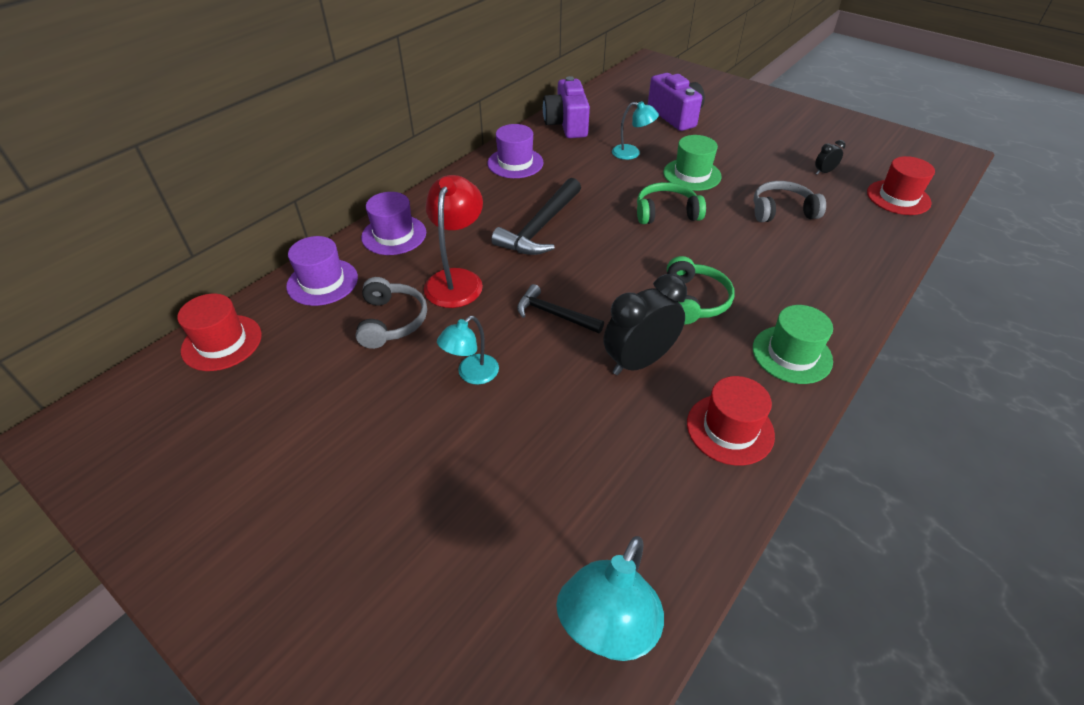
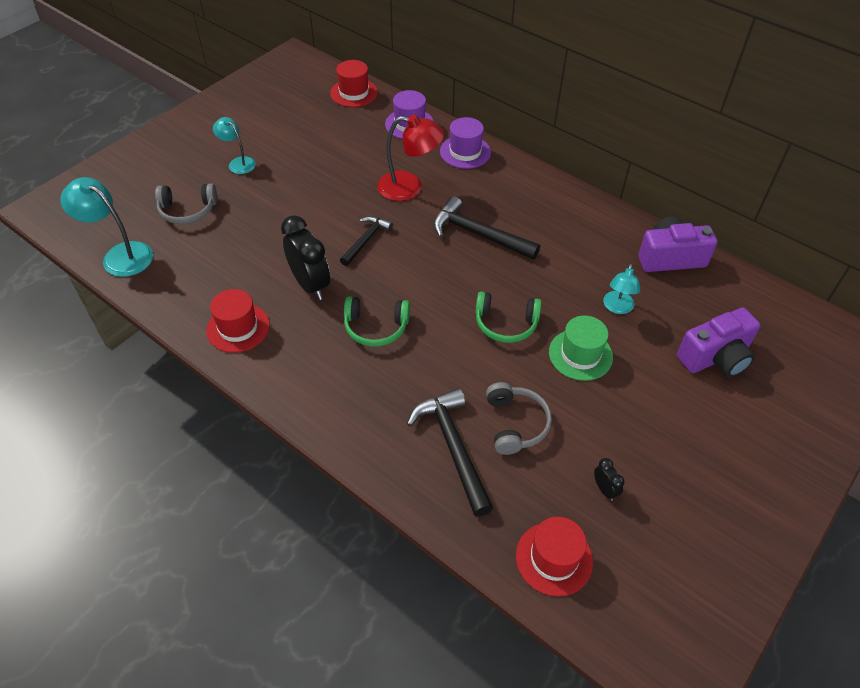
camera: 90 degrees right, 5 degrees up
grey headphones [356,277,427,349] -> grey headphones moved to [155,183,217,224]
turquoise lamp [437,316,499,385] -> turquoise lamp moved to [213,117,256,174]
purple hat [487,124,544,178] -> none
green headphones [637,182,706,224] -> green headphones turned 105 degrees clockwise [475,292,542,343]
green hat [753,305,833,384] -> none
none -> black hammer [407,388,493,517]

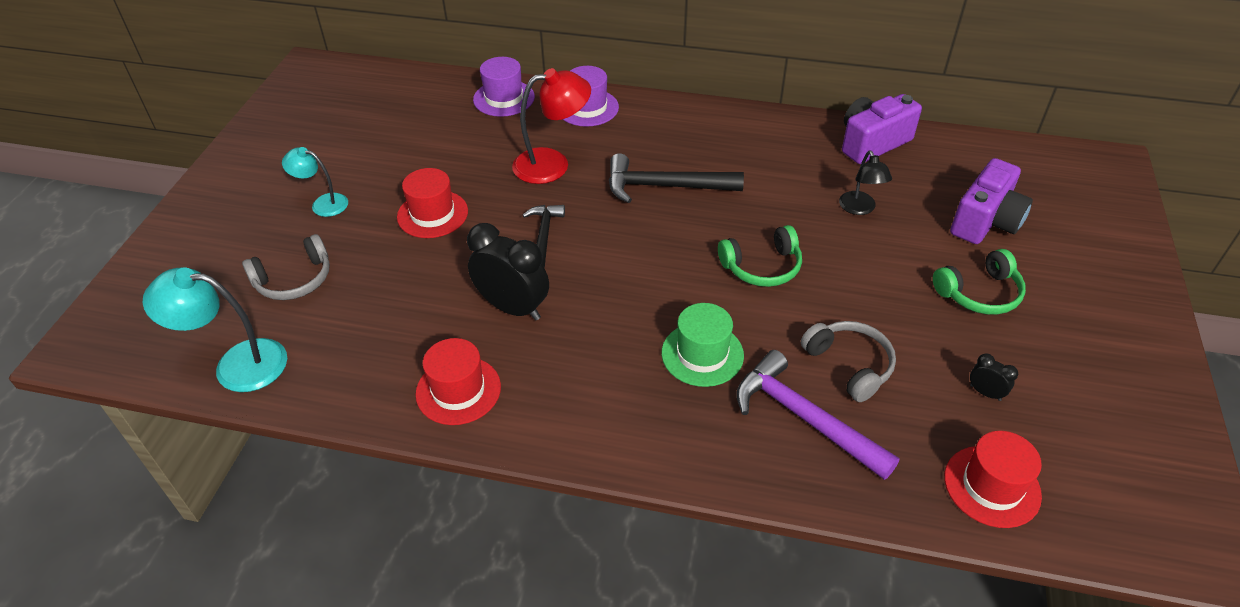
camera: 25 degrees left, 5 degrees down
red hat [330,60,378,107] -> red hat moved to [397,168,468,238]
green headphones [344,296,410,347] -> green headphones moved to [933,249,1026,315]
black hammer [407,388,493,517] -> purple hammer [736,350,900,480]
green hat [549,315,613,381] -> green hat moved to [661,303,744,387]
turquoise lamp [603,263,640,314] -> black lamp [839,150,892,215]

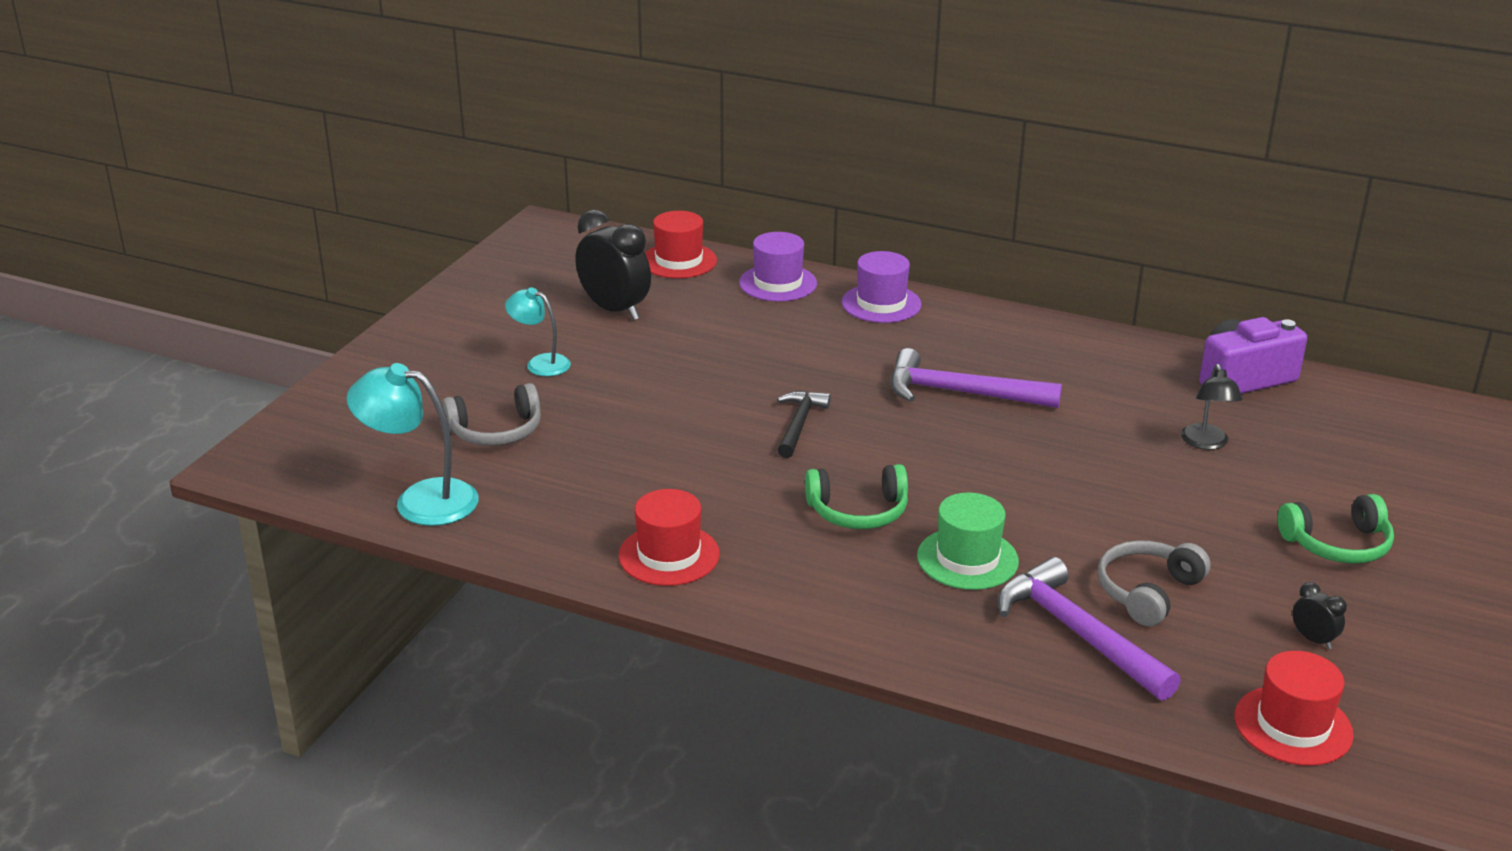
camera: 10 degrees right, 15 degrees down
red hat [397,168,468,238] -> red hat moved to [645,211,717,278]
black clock [467,223,549,321] -> black clock moved to [575,210,651,320]
red lamp [512,68,591,184] -> none
black hammer [609,153,744,203] -> purple hammer [891,348,1062,408]
green headphones [718,225,802,287] -> green headphones moved to [805,464,908,529]
grey headphones [801,321,896,402] -> grey headphones turned 120 degrees counterclockwise [1098,540,1211,626]
purple camera [950,158,1033,244] -> none

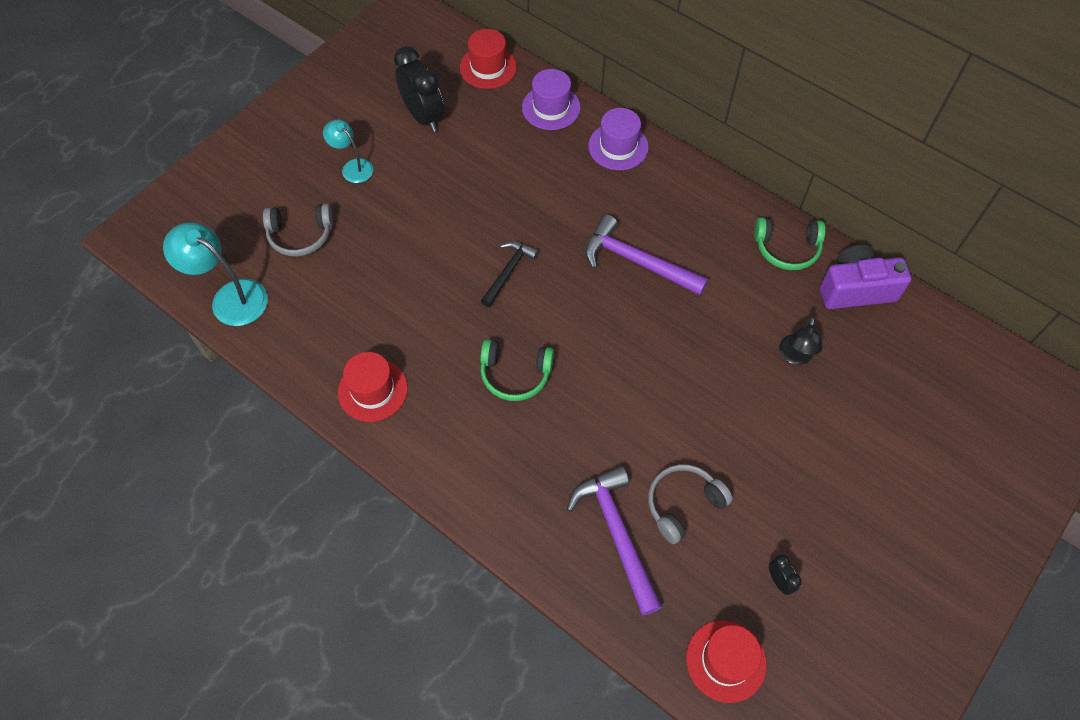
camera: 15 degrees right, 30 degrees up
green hat [917,493,1019,590] -> none
green headphones [1278,494,1394,564] -> green headphones moved to [754,217,826,270]

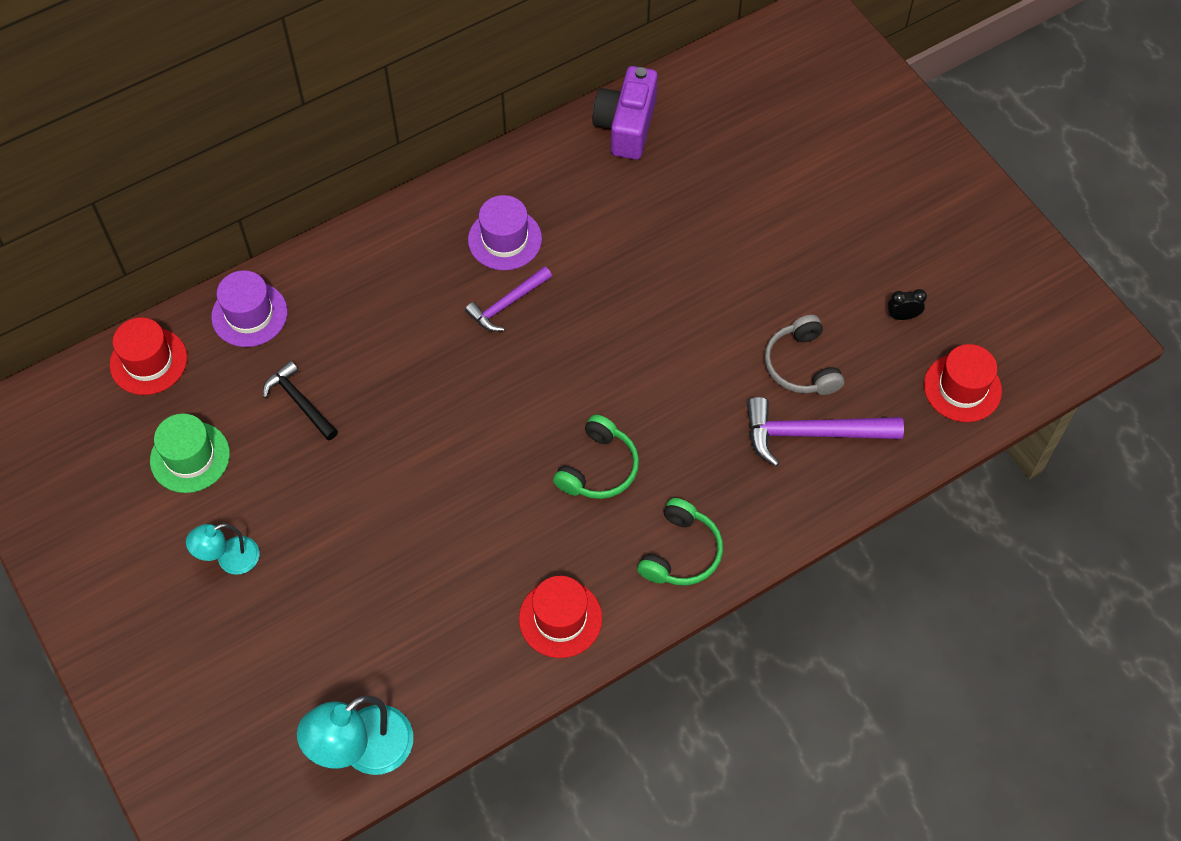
camera: 70 degrees left, 0 degrees up
grey headphones [263,204,333,256] -> none
black clock [394,46,444,132] -> green hat [150,414,230,493]
black hammer [481,241,539,307] -> black hammer moved to [263,361,338,441]
purple hammer [585,215,708,295] -> purple hammer [465,266,552,332], size x0.63
purple hat [588,108,649,170] -> purple hat moved to [468,195,542,270]
green headphones [754,217,826,270] -> green headphones moved to [637,498,723,585]
black lamp [779,317,823,365] -> none

